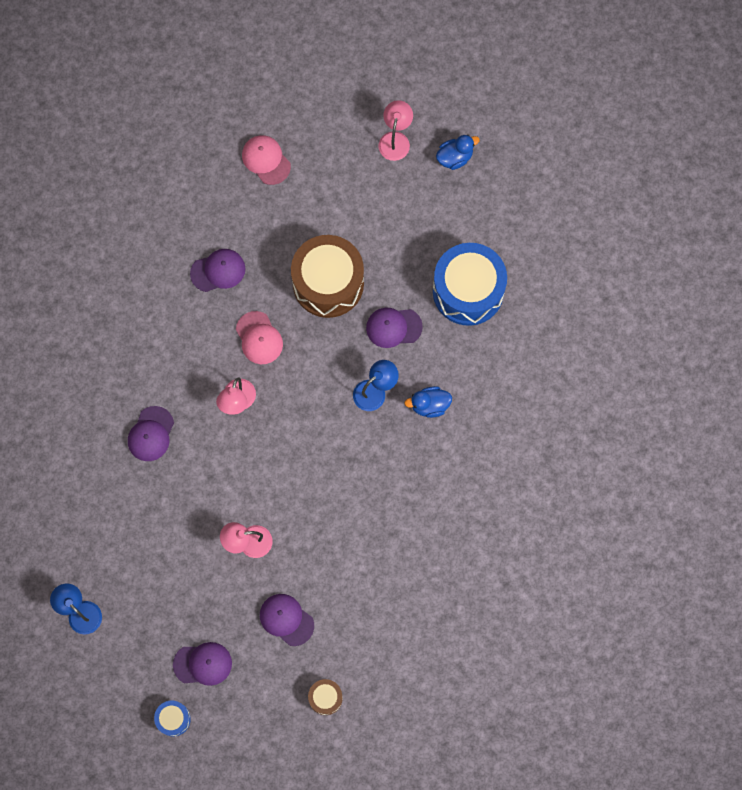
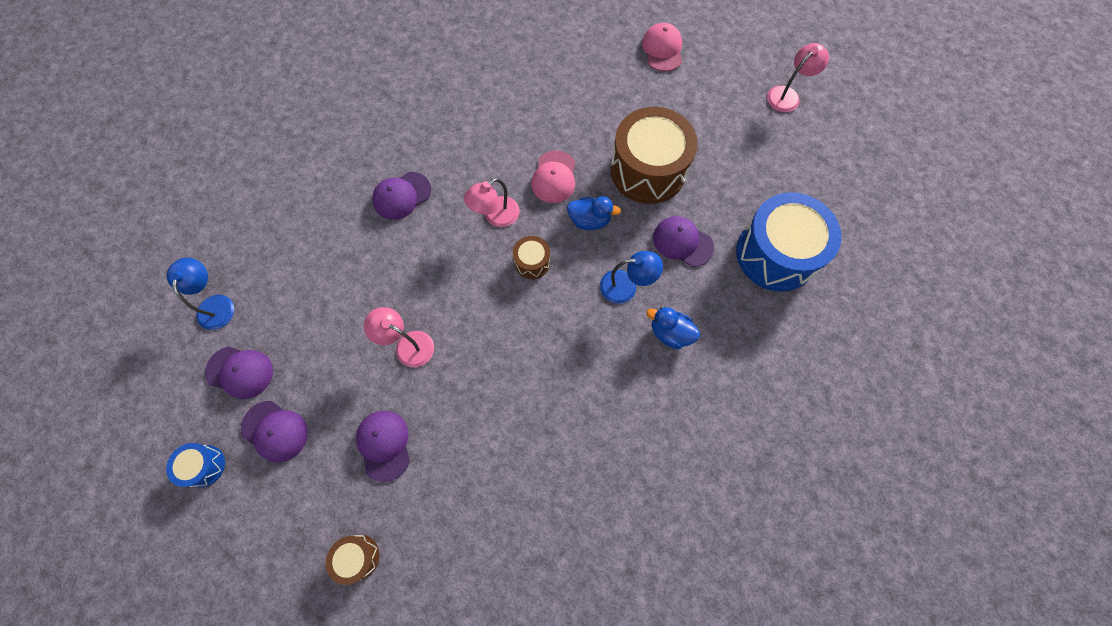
camera: 35 degrees right, 5 degrees down
purple cap [190,249,245,292] -> purple cap moved to [205,346,273,399]
blue duck [436,135,480,170] -> blue duck moved to [567,196,621,230]
none -> brown drum [513,236,550,279]

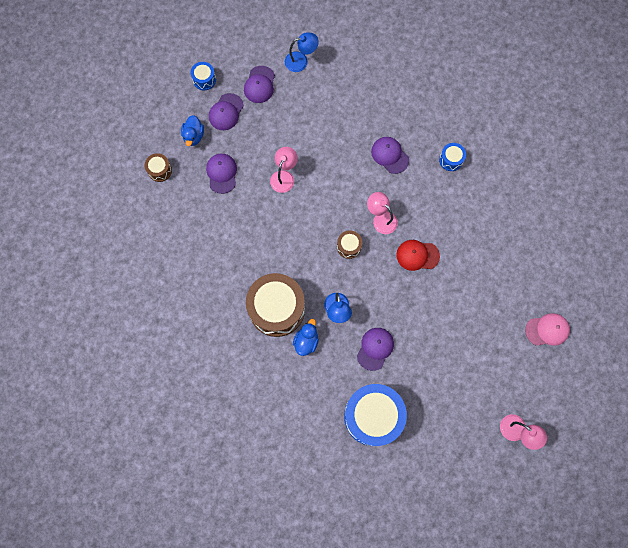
camera: 85 degrees right, 5 degrees up
purple cap [356,411,410,482] -> purple cap turned 75 degrees counterclockwise [206,154,237,194]
pink cap [531,150,575,203] -> red cap [396,240,440,271]
blue duck [567,196,621,230] -> blue duck moved to [181,115,204,146]
brown drum [610,107,698,204] -> brown drum moved to [246,273,305,337]
none -> blue drum [439,143,466,171]

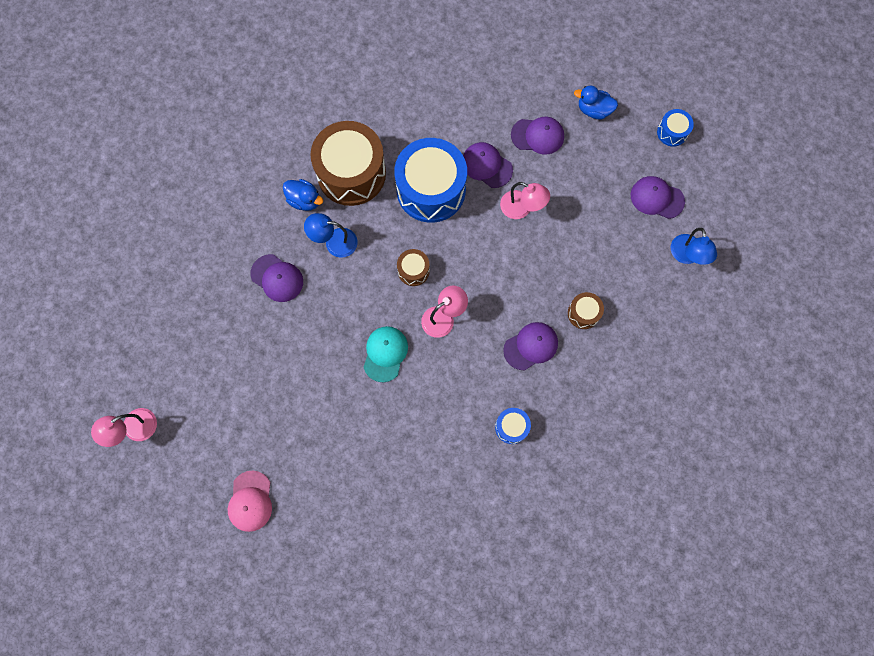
camera: 100 degrees right, 0 degrees up
brown drum [145,153,172,182] -> brown drum moved to [568,292,604,329]
purple cap [209,93,244,130] -> purple cap moved to [463,142,513,188]
blue drum [344,384,407,446] -> blue drum moved to [394,138,467,223]
red cap [396,240,440,271] -> turquoise cap [363,326,408,382]

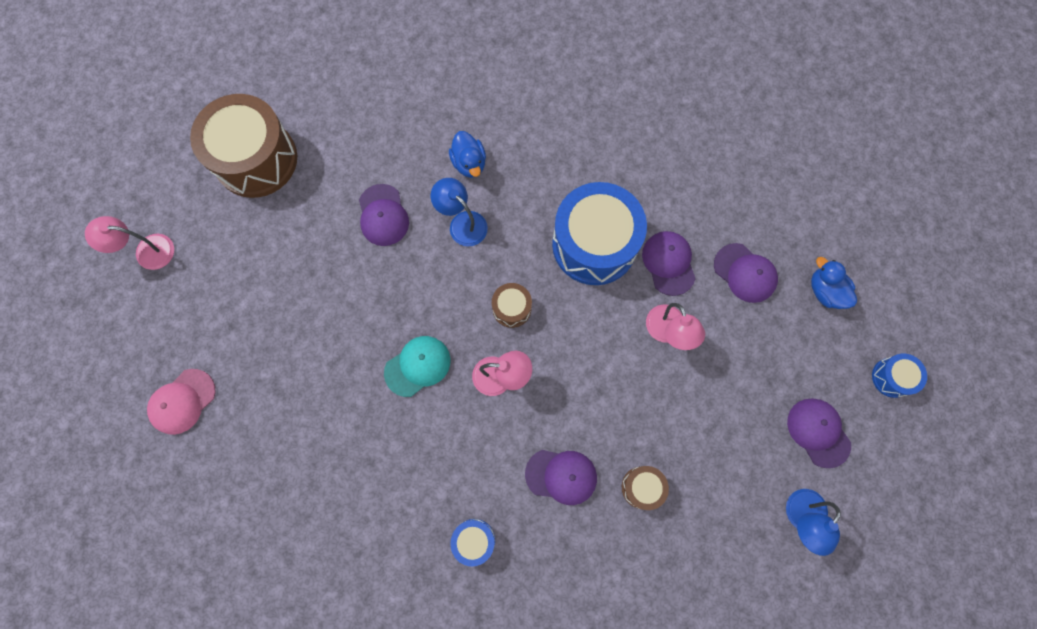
camera: 40 degrees right, 0 degrees up
brown drum [310,121,386,206] -> brown drum moved to [190,94,297,198]

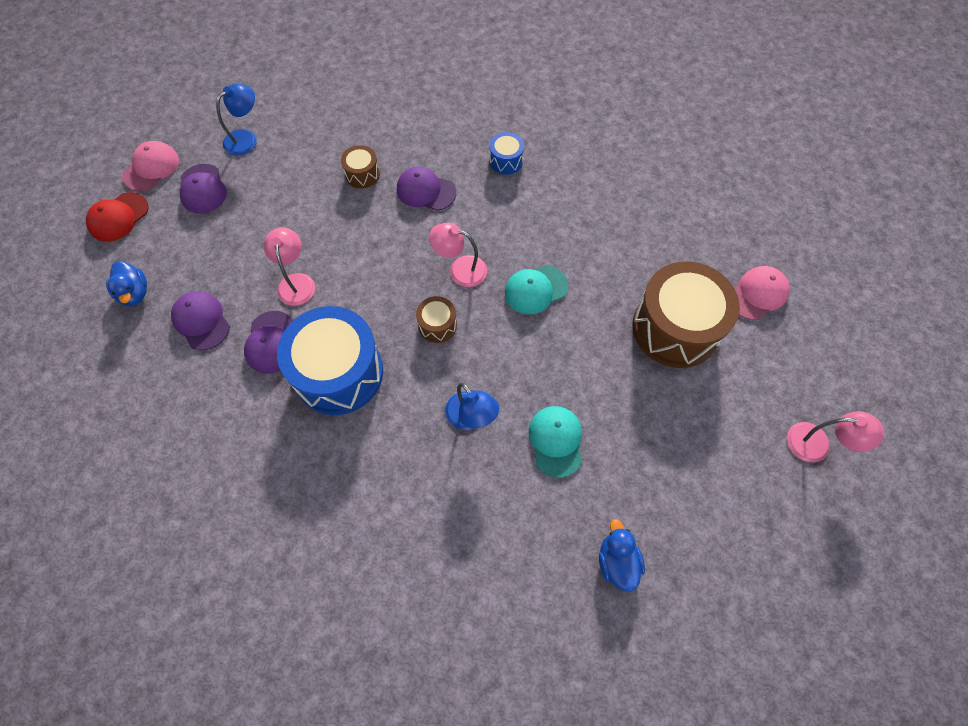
camera: 170 degrees left, 10 degrees down
brown drum [190,94,297,198] -> brown drum moved to [632,261,740,368]
purple cap [359,184,409,246] -> turquoise cap [529,406,582,478]
blue duck [449,131,486,178] -> blue duck moved to [599,519,645,592]
blue drum [872,354,927,398] -> red cap [86,192,148,242]
none -> pink cap [122,141,179,191]

